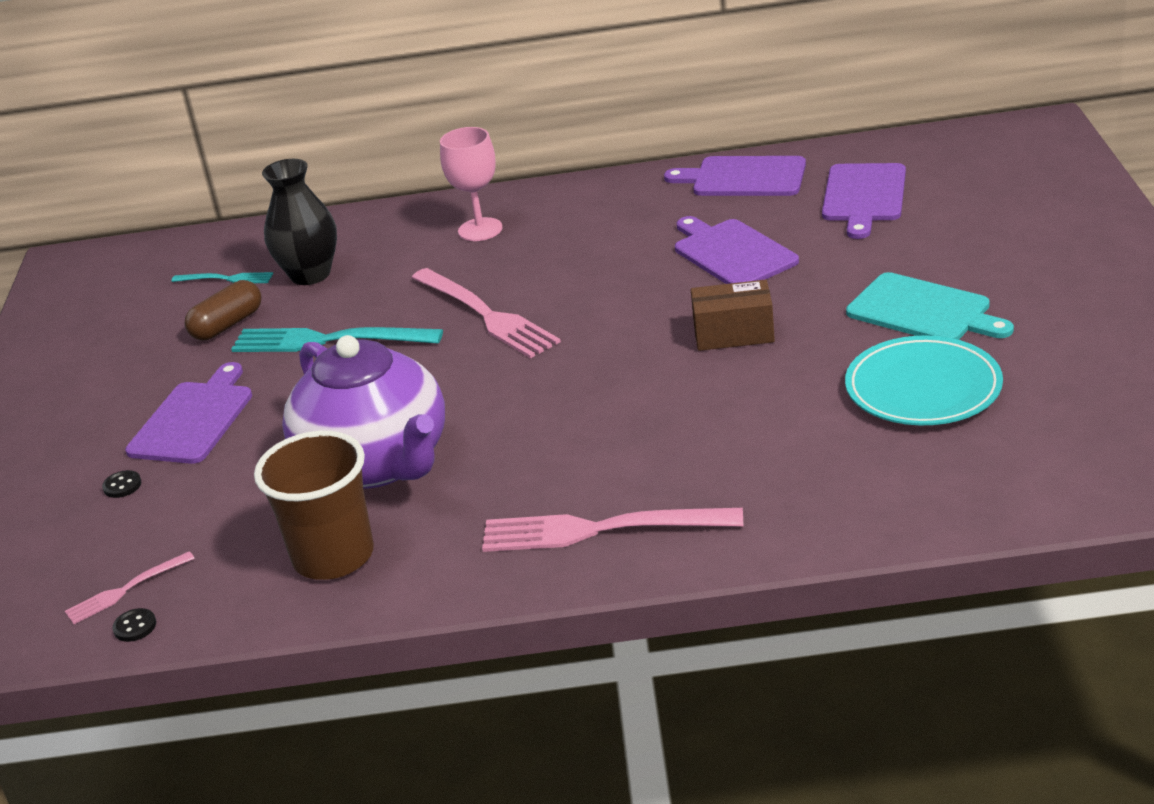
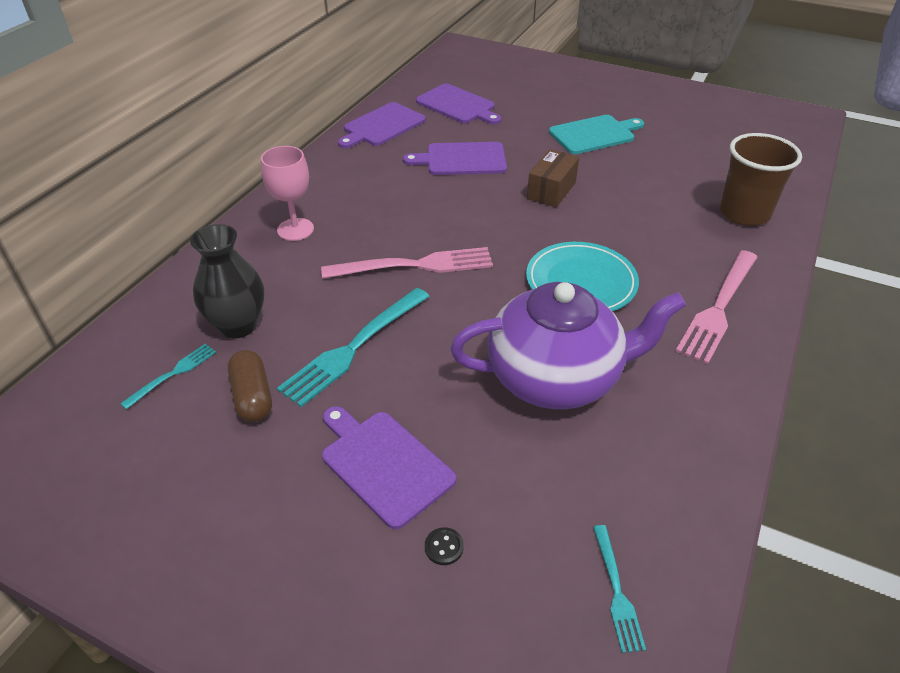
camera: 65 degrees left, 10 degrees up
pink fork [65,551,195,624] -> turquoise fork [593,525,646,653]
black button [112,608,156,642] -> none
brown cup [254,431,374,580] -> brown cup moved to [720,133,802,226]
turquoise plate [845,335,1003,425] -> turquoise plate moved to [526,242,639,311]

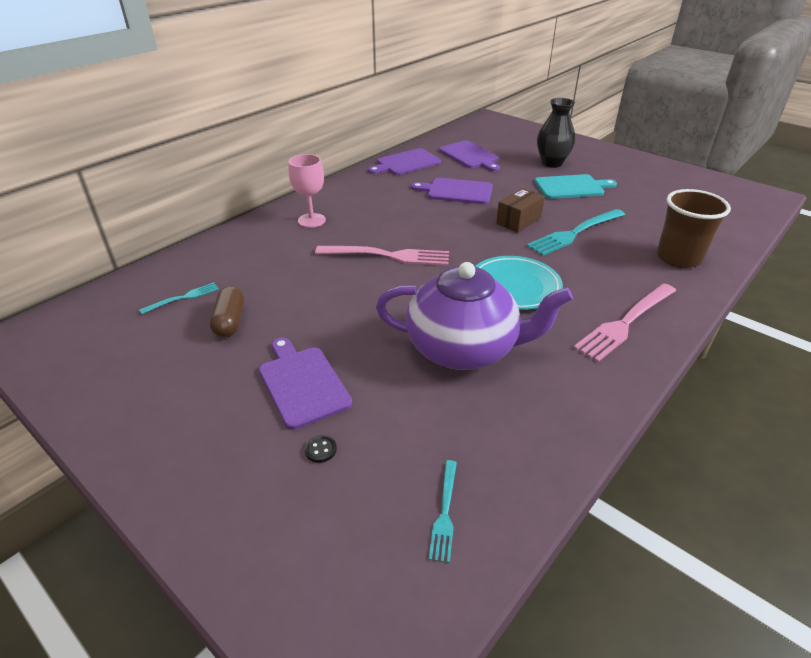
camera: 15 degrees right, 5 degrees down
black vase [190,224,264,338] -> black vase moved to [537,98,575,168]
turquoise fork [277,288,430,407] -> turquoise fork moved to [527,209,625,256]

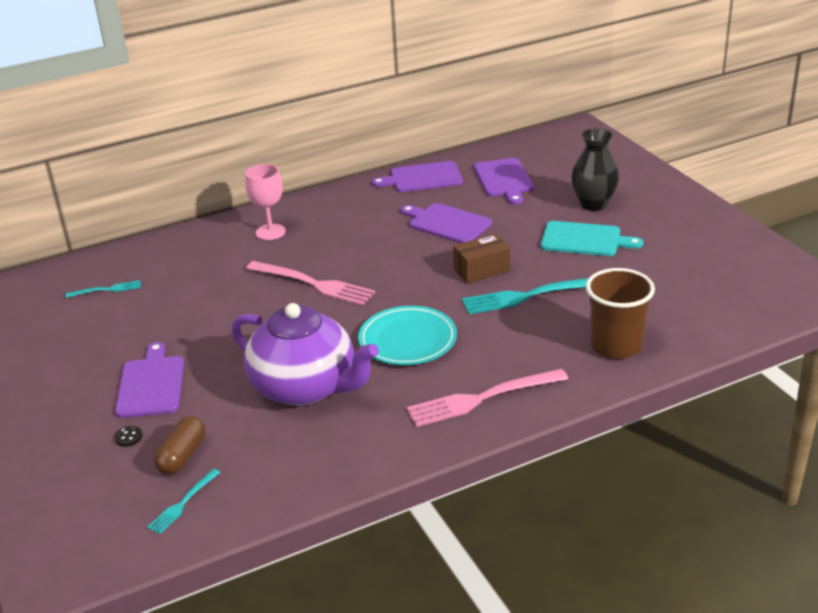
camera: 25 degrees right, 5 degrees down
brown capsule [210,286,244,337] -> brown capsule moved to [154,416,205,475]

